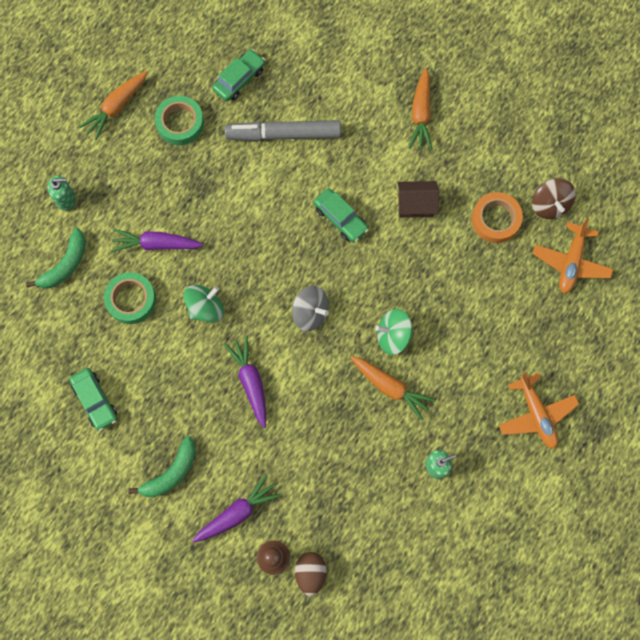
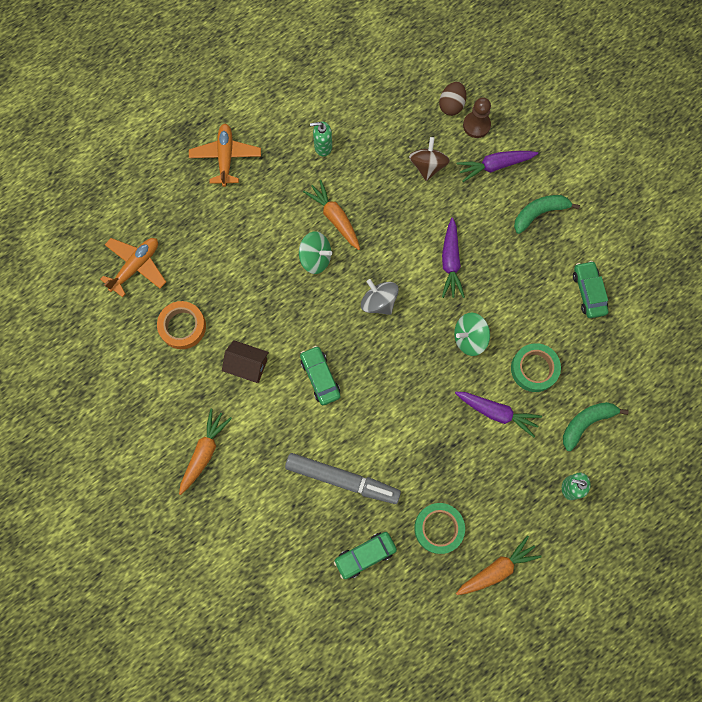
camera: 160 degrees left, 0 degrees up
brown spinning top [532,178,576,219] -> brown spinning top moved to [409,137,450,181]

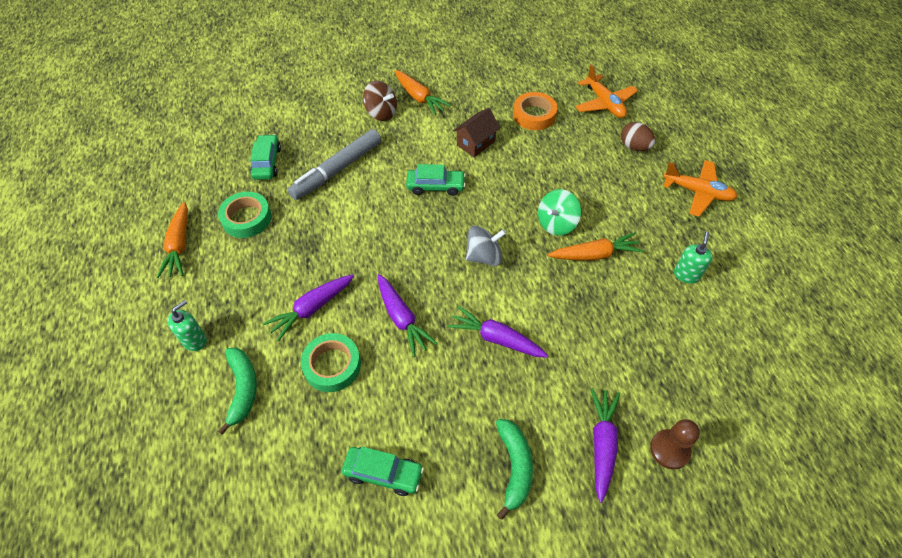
camera: 115 degrees right, 20 degrees down
brown spinning top [409,137,450,181] -> brown spinning top moved to [363,81,397,121]
brown egg [439,82,466,116] -> brown egg moved to [621,122,655,151]
green spinning top [454,313,490,356] -> purple carrot [378,274,438,357]

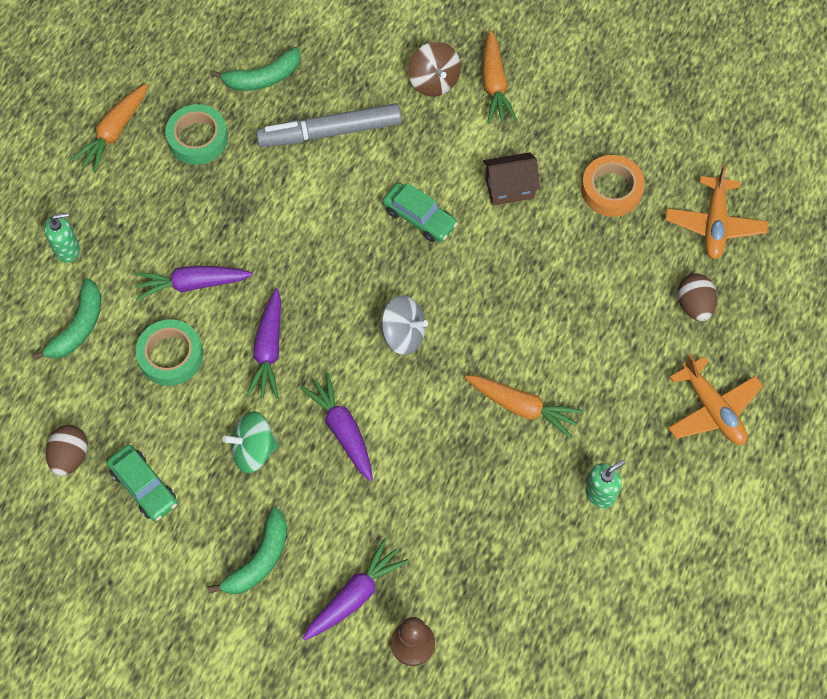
camera: 35 degrees right, 10 degrees up
green car [250,134,281,180] -> green banana [211,47,301,91]
green spinning top [538,189,581,235] -> green spinning top moved to [222,411,279,473]
none -> brown egg [46,425,88,476]

